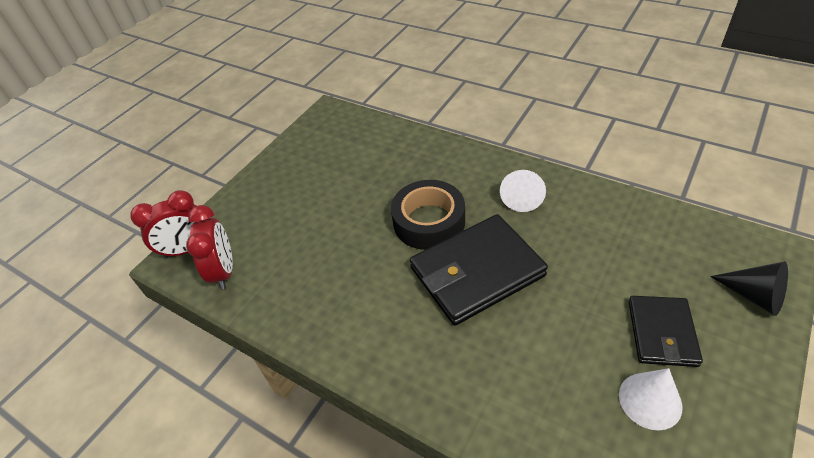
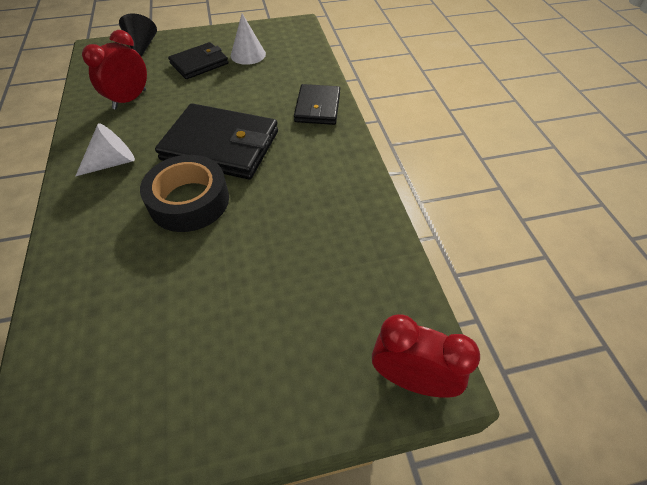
camera: 140 degrees left, 5 degrees up
red clock [186,205,233,290] -> red clock moved to [82,30,147,110]
none -> black wallet [294,84,340,125]

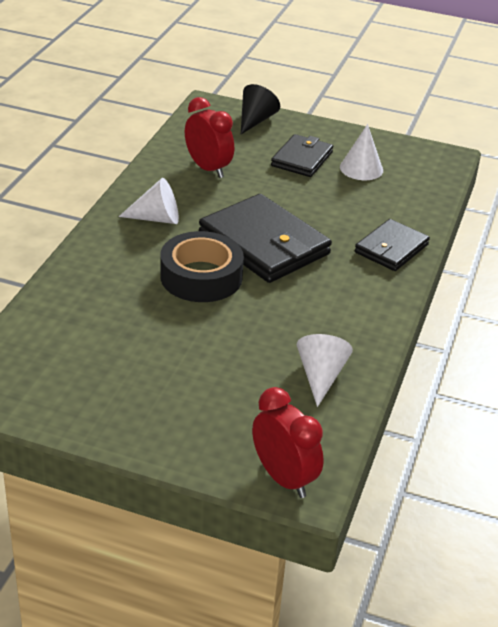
camera: 30 degrees right, 15 degrees down
red clock [82,30,147,110] -> red clock turned 75 degrees clockwise [185,97,234,178]
black wallet [168,42,229,79] -> black wallet turned 60 degrees counterclockwise [271,134,333,177]
none -> white cone [297,334,353,407]

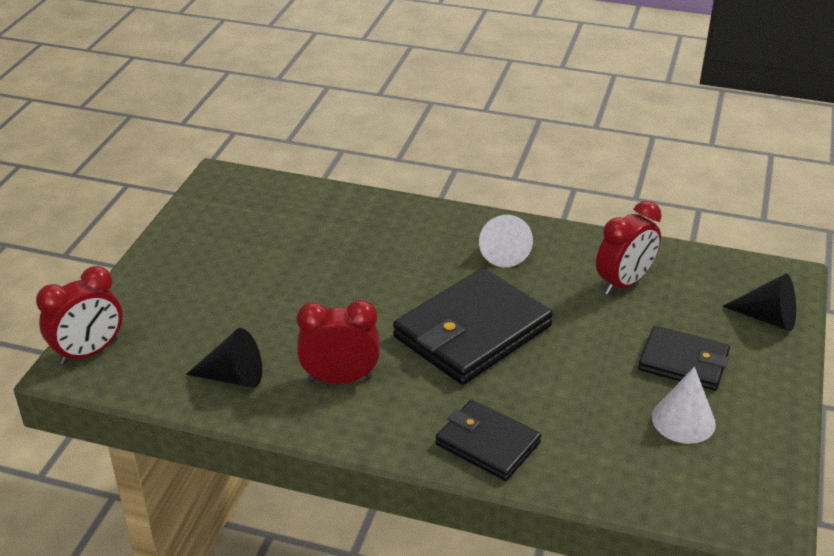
camera: 90 degrees right, 0 degrees up
black tape [160,231,244,302] -> none
white cone [297,334,353,407] -> black cone [186,328,262,388]
none -> red clock [297,300,380,384]

